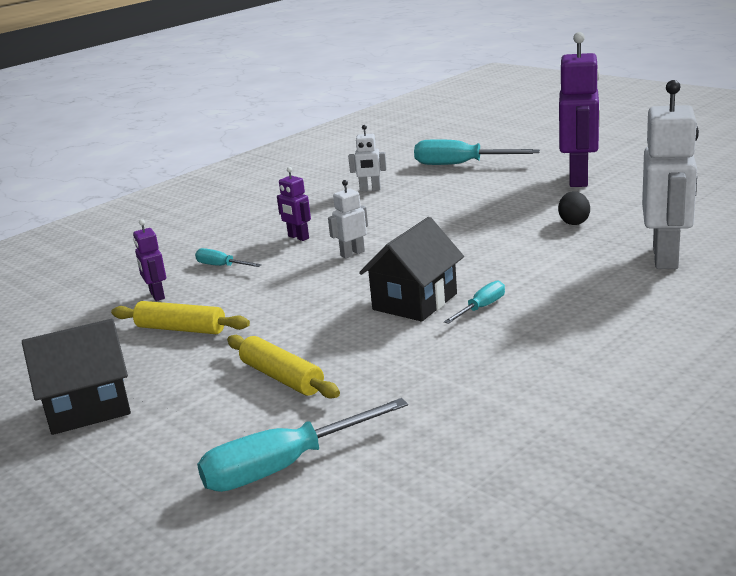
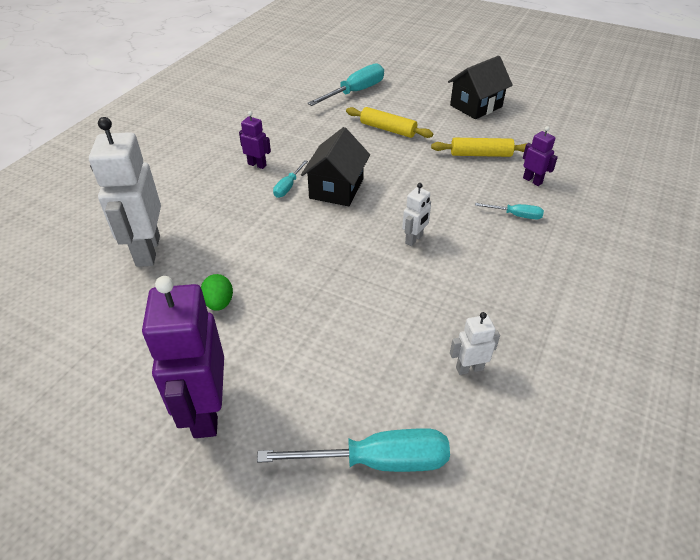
camera: 160 degrees right, 20 degrees up
purple robot [277,167,311,241] -> purple robot moved to [239,111,271,169]
black egg [558,191,590,225] -> green egg [201,274,233,311]

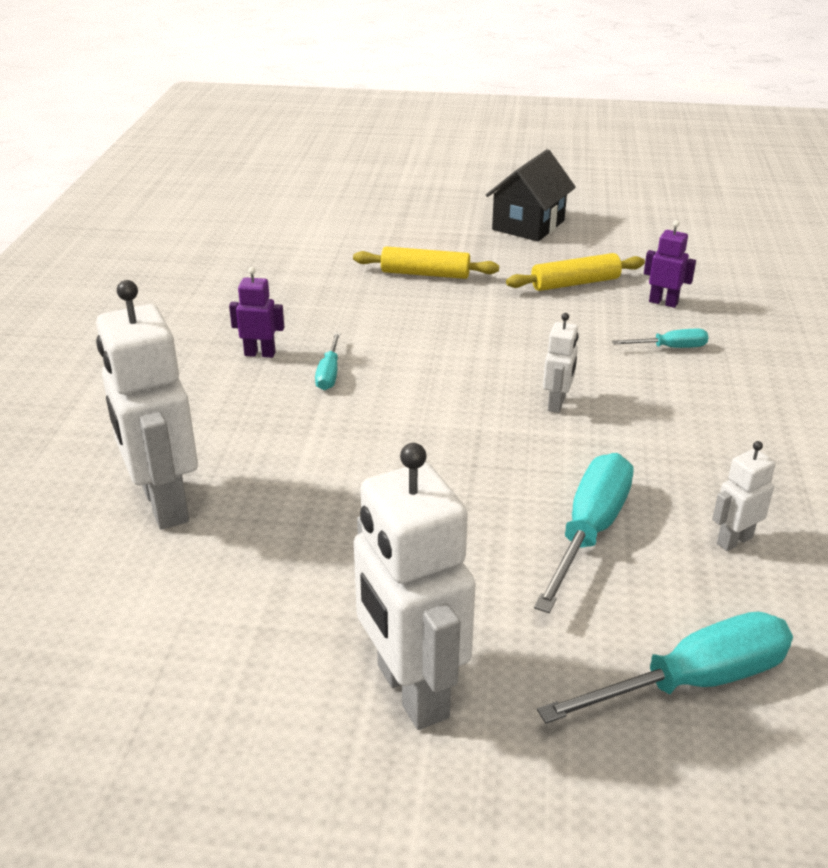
camera: 20 degrees left, 10 degrees down
purple robot [142,276,224,438] -> white robot [354,443,476,730]
green egg [201,274,233,311] -> none
black house [301,127,370,206] -> none
turquoise screwdriver [308,63,384,106] -> turquoise screwdriver moved to [534,453,634,613]

